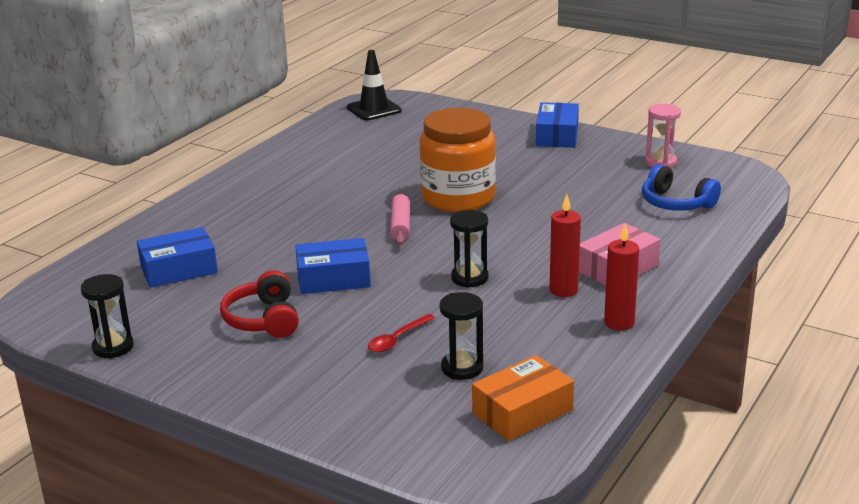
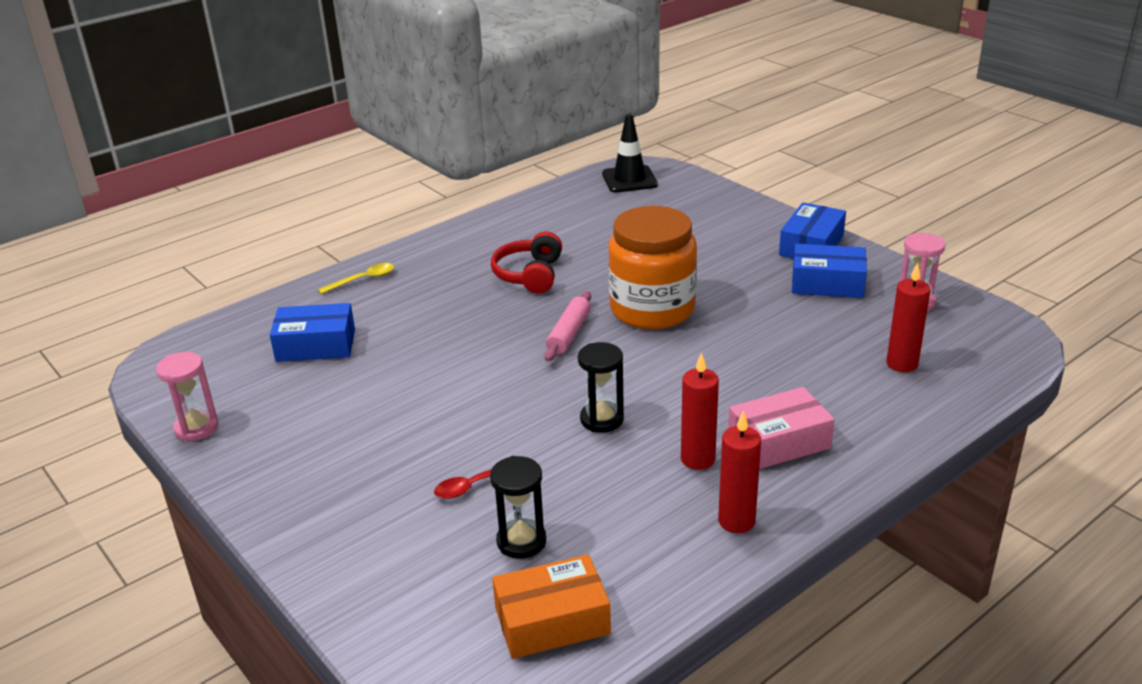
camera: 20 degrees right, 5 degrees up
black hourglass [81,274,134,359] -> pink hourglass [156,352,219,441]
red headphones [220,270,299,338] -> red headphones moved to [491,232,562,293]
blue box [295,238,371,294] -> blue box moved to [792,244,867,298]
blue headphones [642,164,721,211] -> red candle [886,263,931,372]
none -> yellow spoon [318,263,394,294]

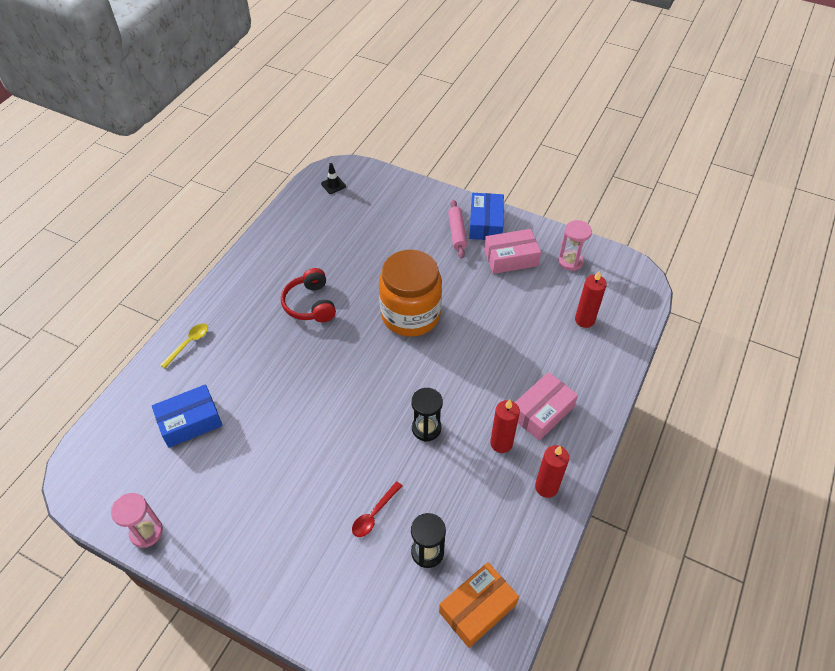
camera: 25 degrees left, 20 degrees up
pink rolling pin [544,291,591,362] -> pink rolling pin moved to [448,200,467,259]
black traffic cone [602,114,658,193] -> black traffic cone [321,163,346,194], size x0.54
blue box [792,244,867,298] -> pink box [484,229,541,274]

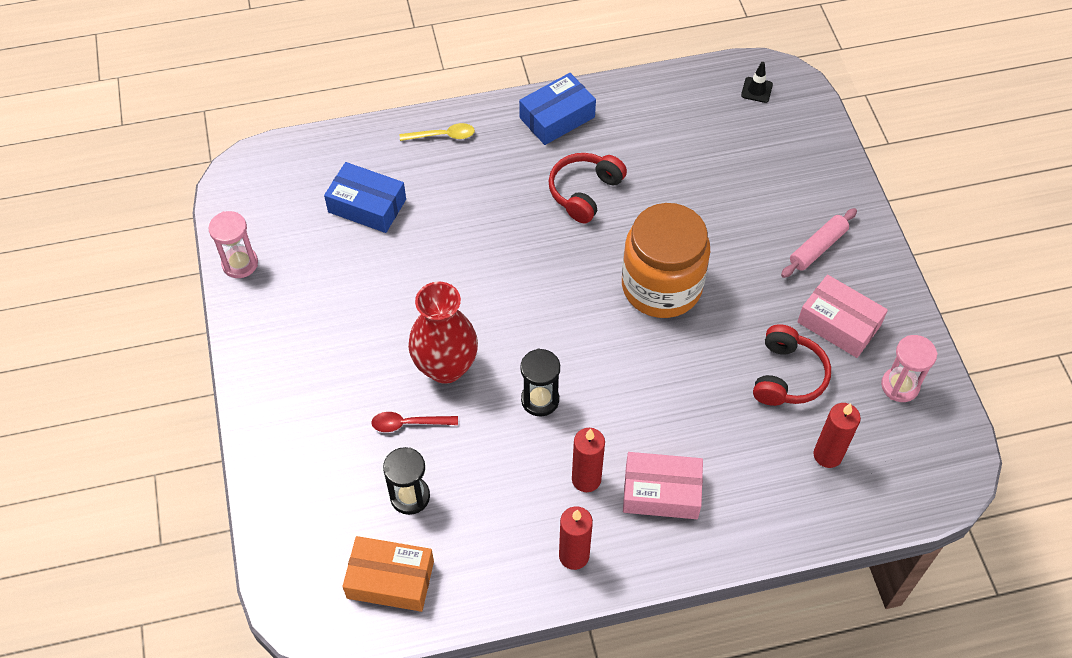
camera: 50 degrees right, 5 degrees up
blue box [469,193,504,240] -> blue box moved to [519,73,596,145]
none -> red vase [408,282,478,384]
none -> red headphones [753,324,831,406]

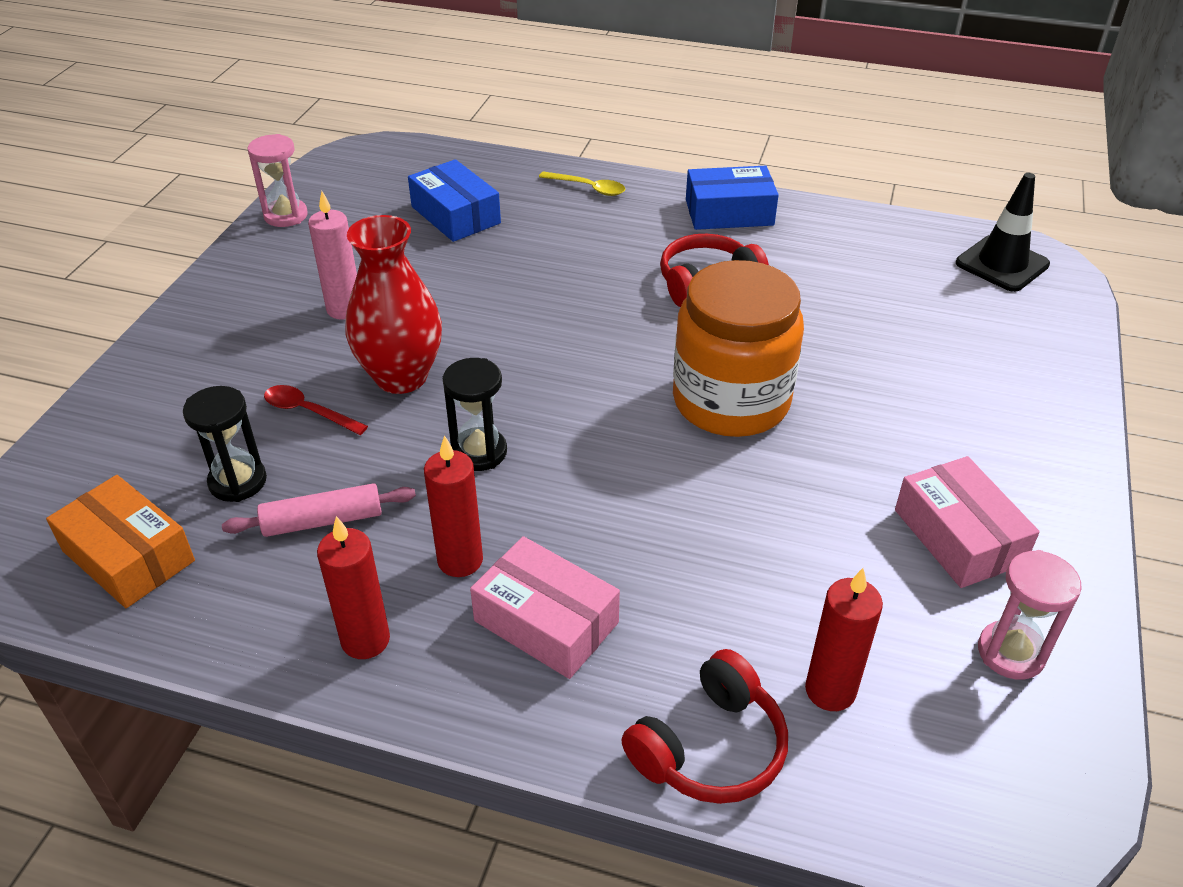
camera: 30 degrees right, 15 degrees down
black traffic cone [741,62,773,103] -> black traffic cone [956,173,1050,292], size x1.84
red headphones [753,324,831,406] -> red headphones moved to [622,649,788,804]
pink rolling pin [781,208,857,278] -> pink rolling pin moved to [222,483,416,537]
none -> pink candle [308,191,357,320]

